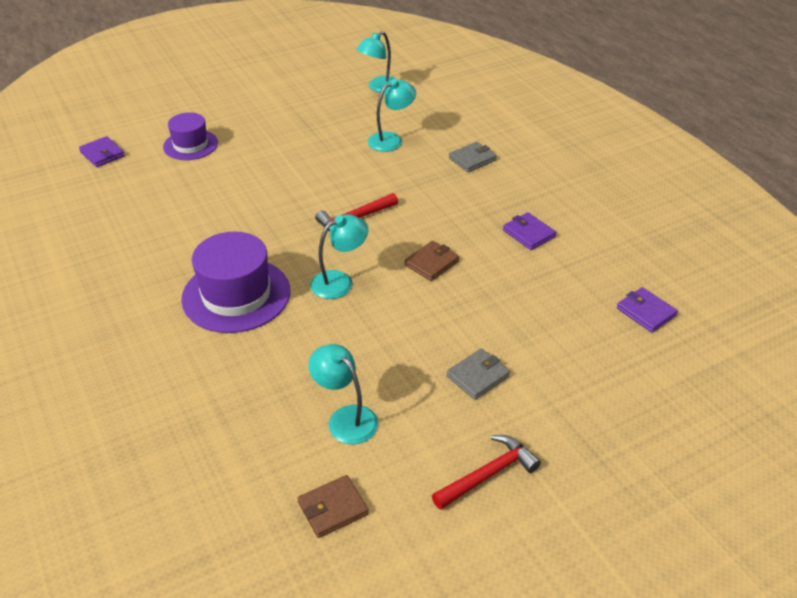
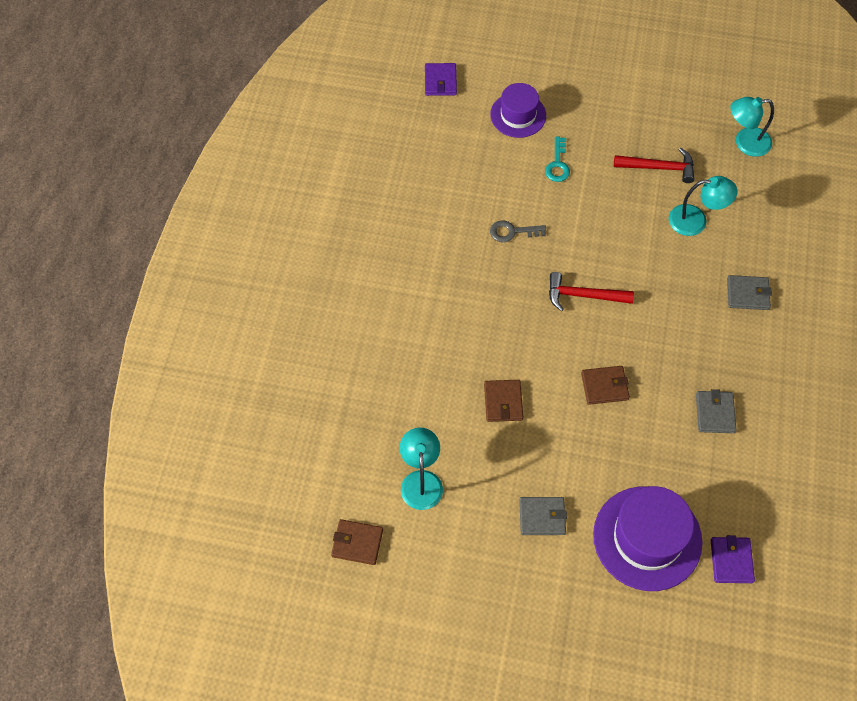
camera: 40 degrees right, 20 degrees up
purple hat [181,232,290,333] -> purple hat moved to [593,486,703,591]
turquoise lamp [310,214,368,299] -> none
red hammer [432,435,541,510] -> red hammer moved to [614,148,695,183]
purple wallet [503,212,556,250] -> grey wallet [696,389,736,433]
none -> brown wallet [484,380,523,422]
none -> grey key [490,220,546,242]
none -> turquoise key [545,137,570,182]

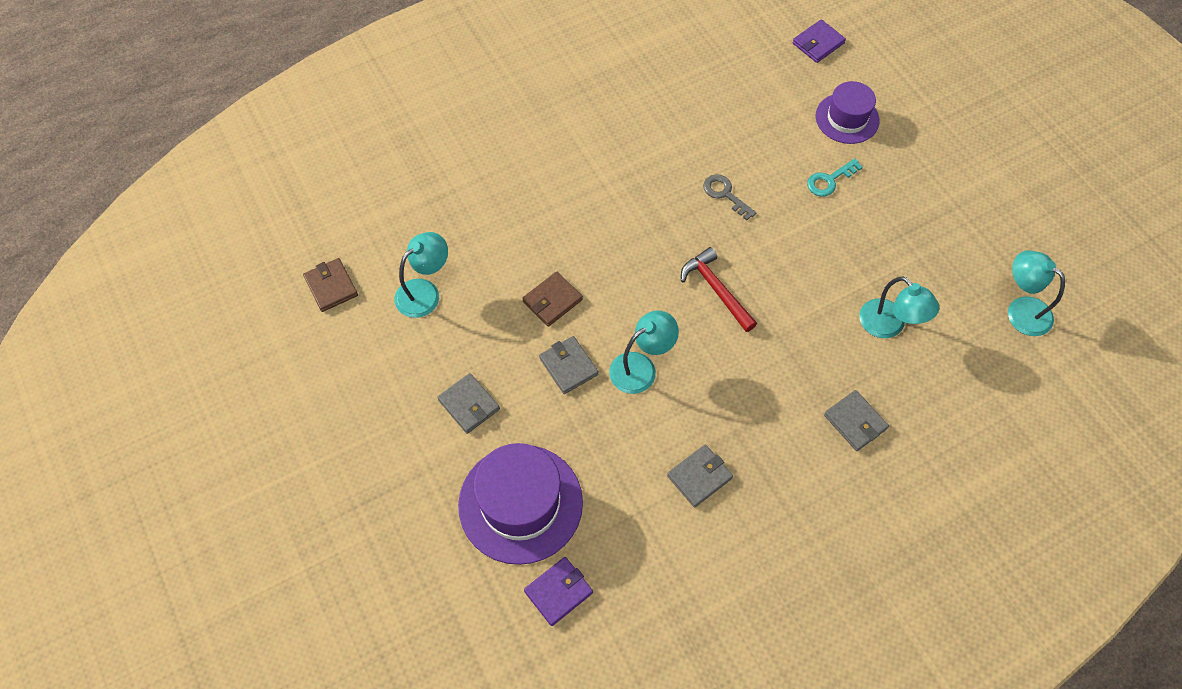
camera: 50 degrees right, 0 degrees up
brown wallet [581,366,630,405] -> turquoise lamp [609,310,679,394]
red hammer [614,148,695,183] -> none
none -> grey wallet [539,336,598,394]

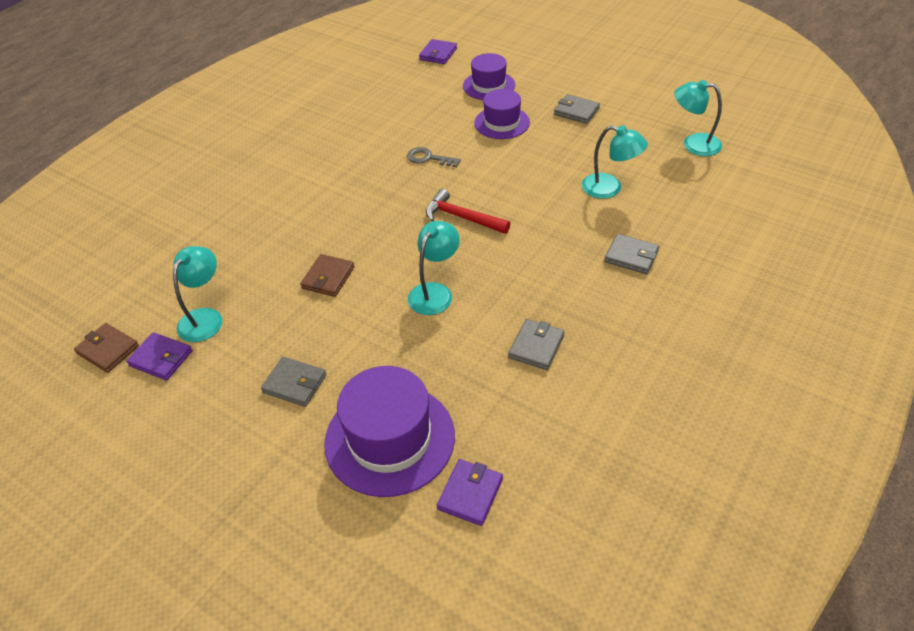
camera: 25 degrees left, 15 degrees down
grey wallet [539,336,598,394] -> grey wallet moved to [554,94,600,124]
turquoise key [807,158,863,197] -> purple hat [474,89,530,139]
none -> purple wallet [126,332,192,380]

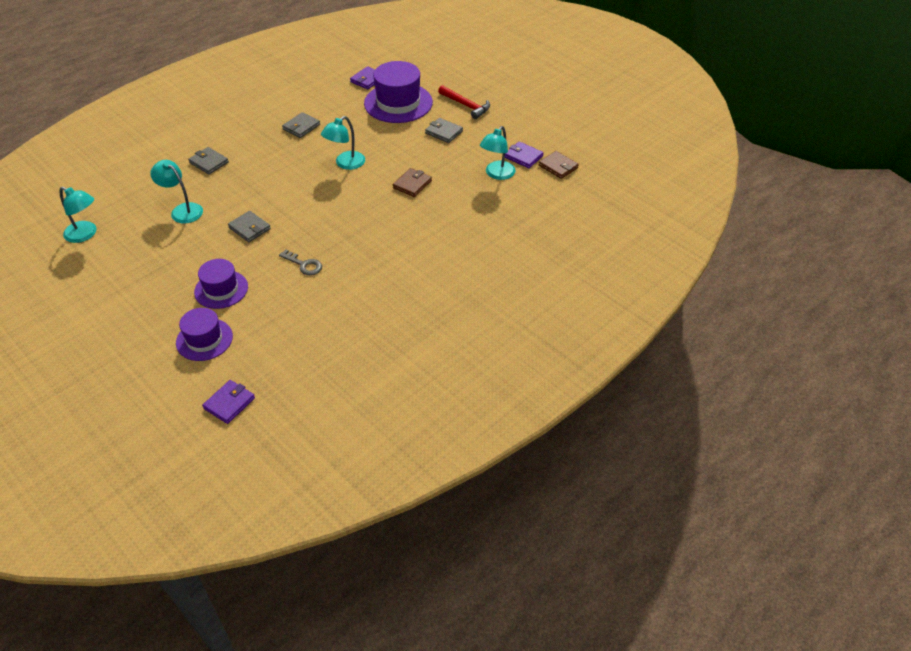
camera: 170 degrees left, 0 degrees up
red hammer [426,189,511,234] -> red hammer moved to [438,85,490,119]
grey wallet [554,94,600,124] -> grey wallet moved to [228,211,271,242]

